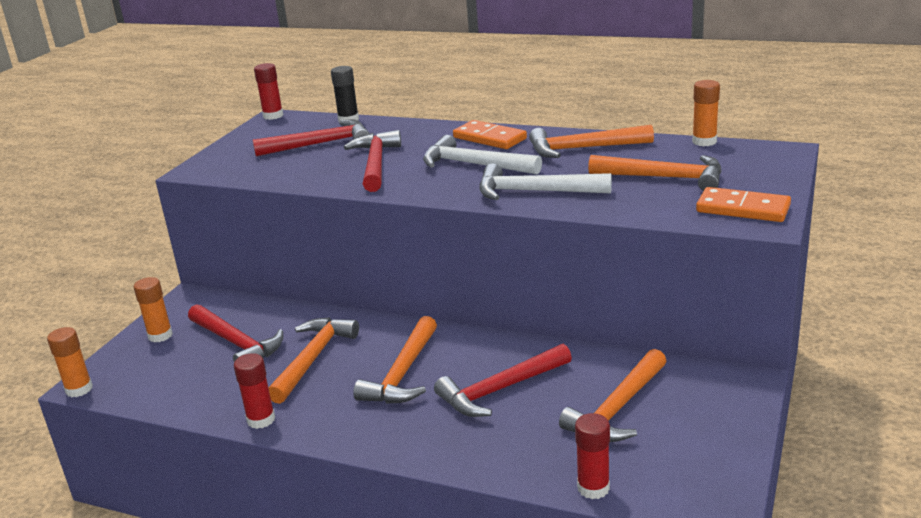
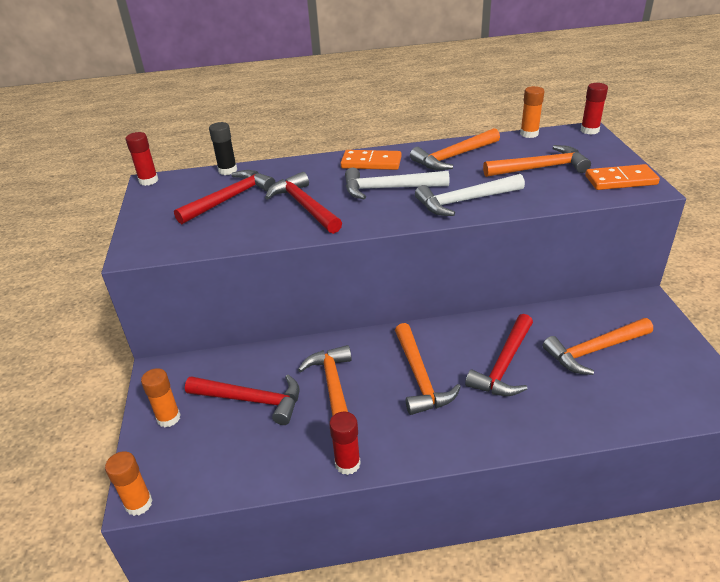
camera: 30 degrees left, 10 degrees up
orange hammer [559,349,666,442] -> orange hammer turned 60 degrees clockwise [543,318,653,375]
red glue stick [575,413,610,499] -> red glue stick moved to [581,83,608,135]

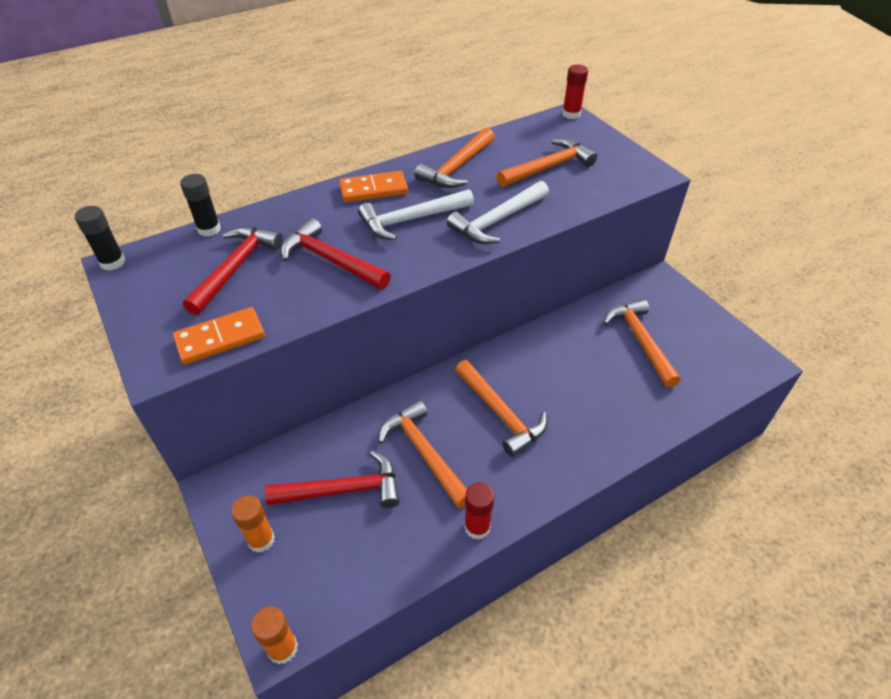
camera: 25 degrees left, 10 degrees up
red glue stick [126,132,158,186] -> black glue stick [75,206,126,271]
red hammer [465,314,533,396] -> none
orange glue stick [520,86,544,138] -> none
orange hammer [543,318,653,375] -> orange hammer turned 120 degrees clockwise [603,299,681,387]
orange domino [585,164,660,190] -> orange domino moved to [173,307,265,365]

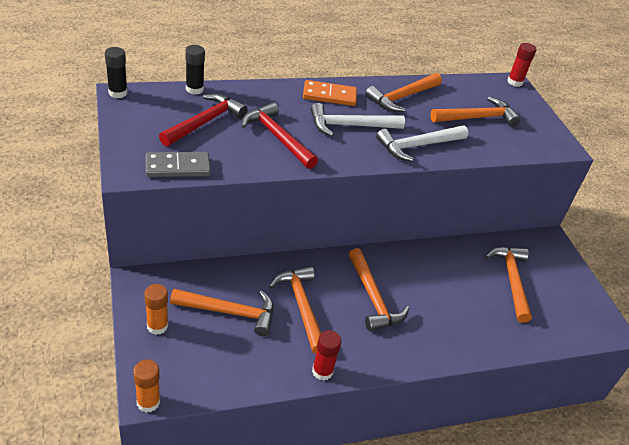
camera: 10 degrees right, 5 degrees down
orange domino [173,307,265,365] -> grey domino [145,152,211,177]
red hammer [265,451,400,508] -> orange hammer [170,289,274,336]

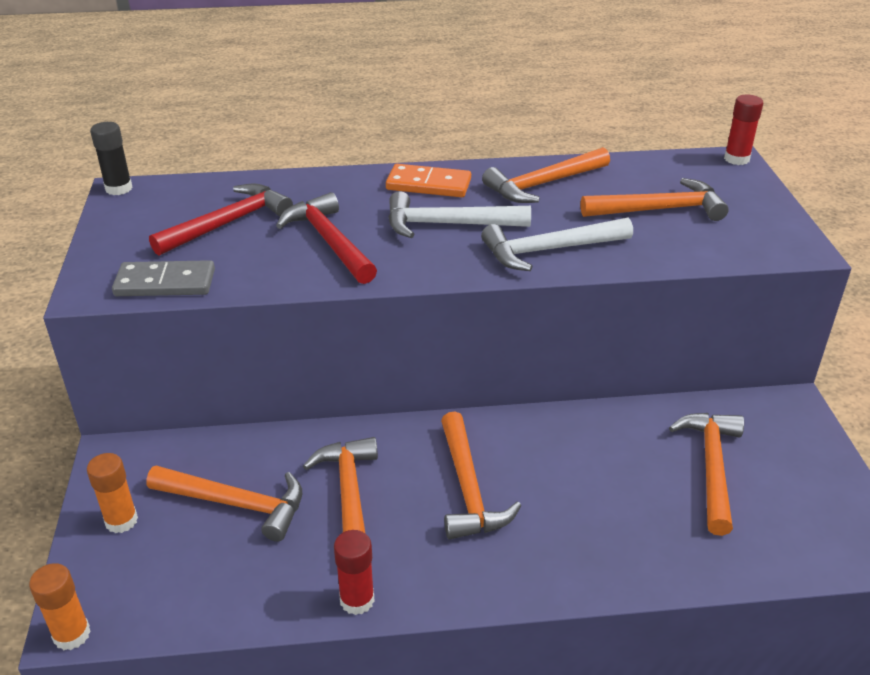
camera: 15 degrees right, 5 degrees down
black glue stick [185,45,205,95] -> none

